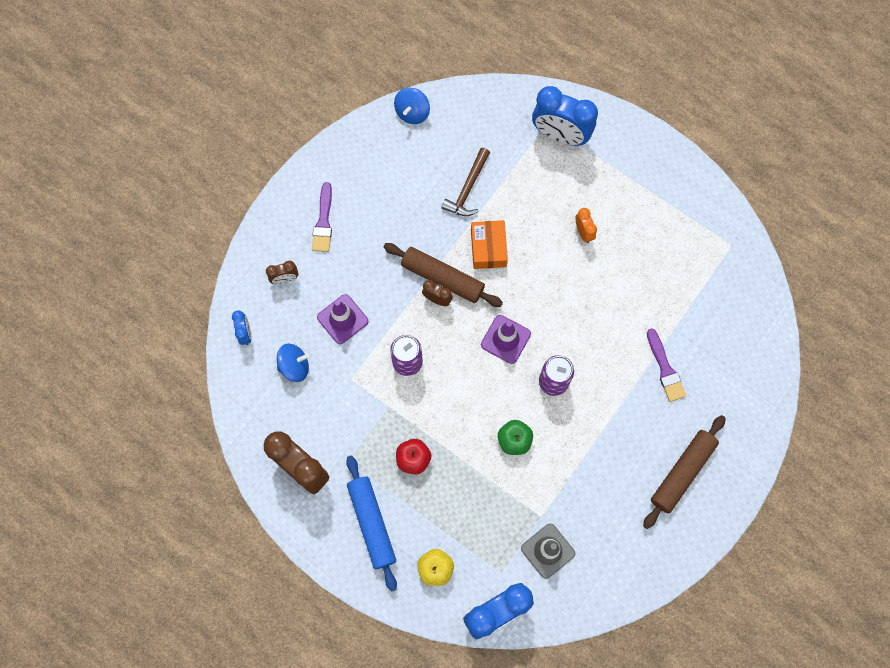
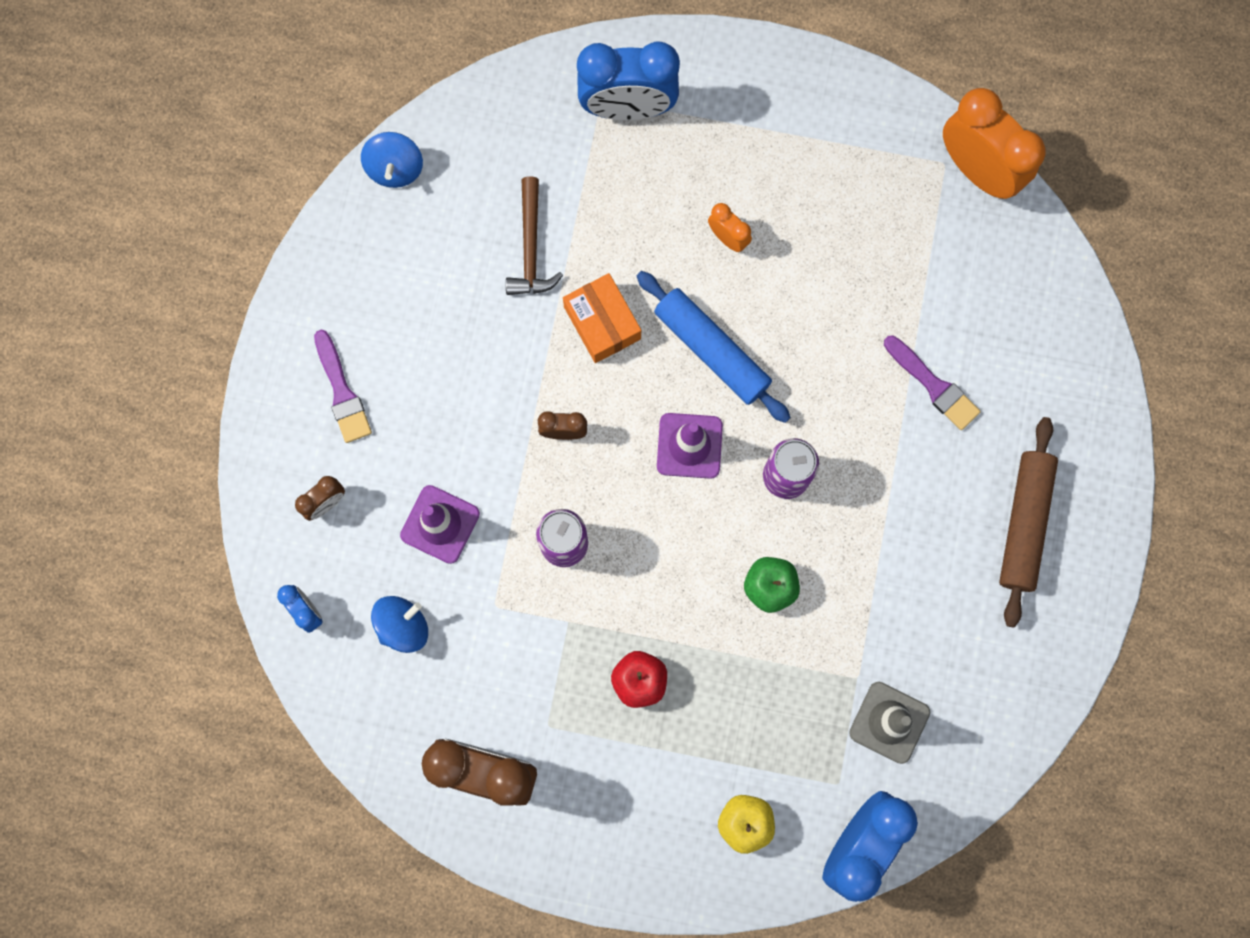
camera: 25 degrees left, 5 degrees up
blue rolling pin [346,455,397,592] -> blue rolling pin moved to [637,271,791,423]
brown rolling pin [384,243,503,307] -> none
none -> orange clock [943,88,1045,199]

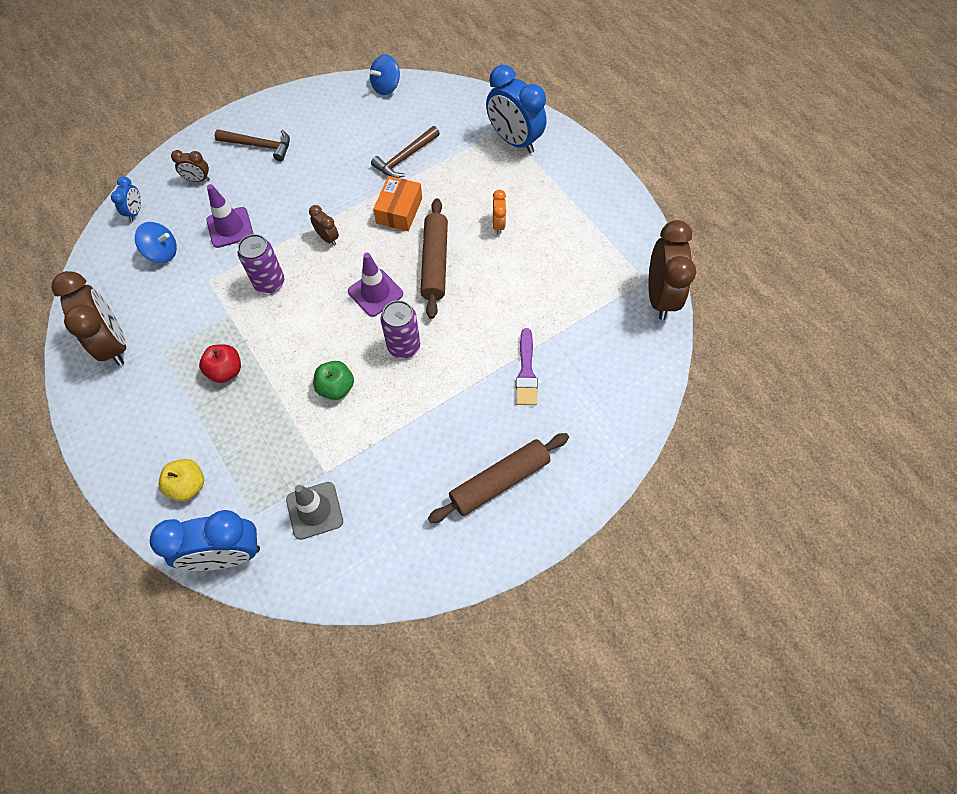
camera: 45 degrees right, 15 degrees down
purple brush [314,330,372,443] -> brown hammer [215,130,290,161]
blue rolling pin [637,271,791,423] -> brown rolling pin [420,198,448,319]
orange clock [943,88,1045,199] -> brown clock [648,220,696,320]

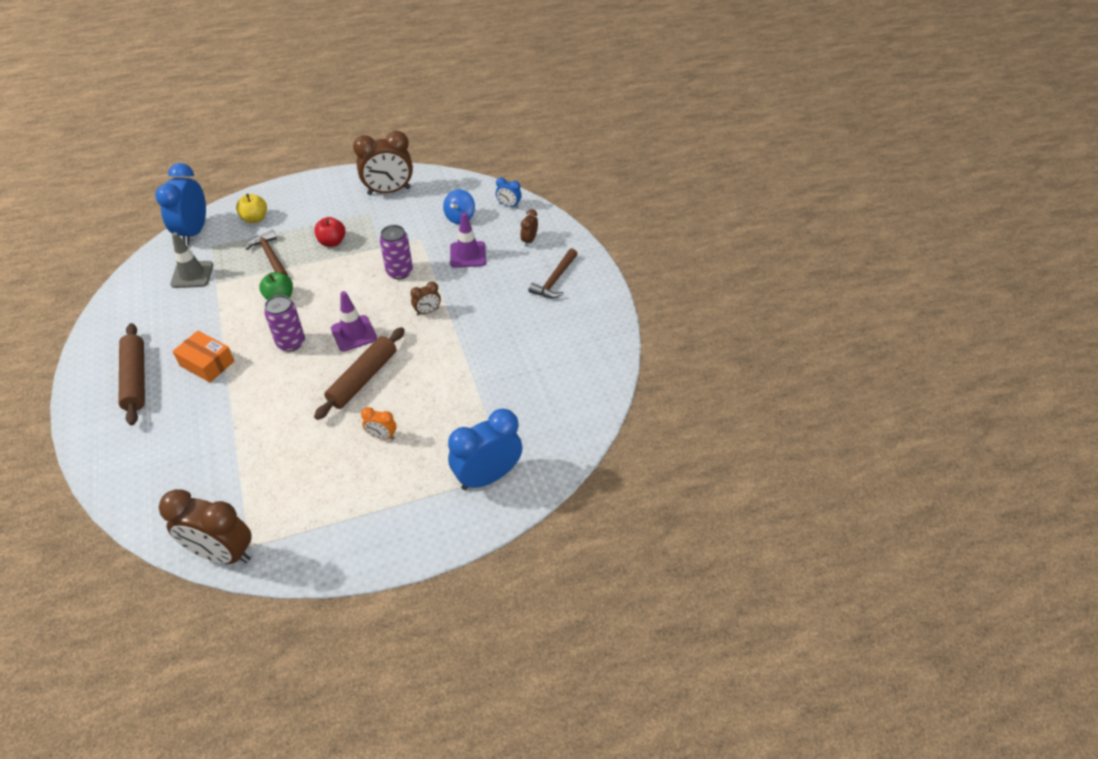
camera: 105 degrees right, 15 degrees down
blue spinning top [370,54,400,95] -> none
brown hammer [371,126,440,178] -> brown hammer moved to [246,230,288,276]
orange box [373,176,422,231] -> orange box moved to [173,331,234,383]
brown rolling pin [420,198,448,319] -> brown rolling pin turned 75 degrees counterclockwise [314,327,405,420]
purple brush [516,328,538,405] -> none

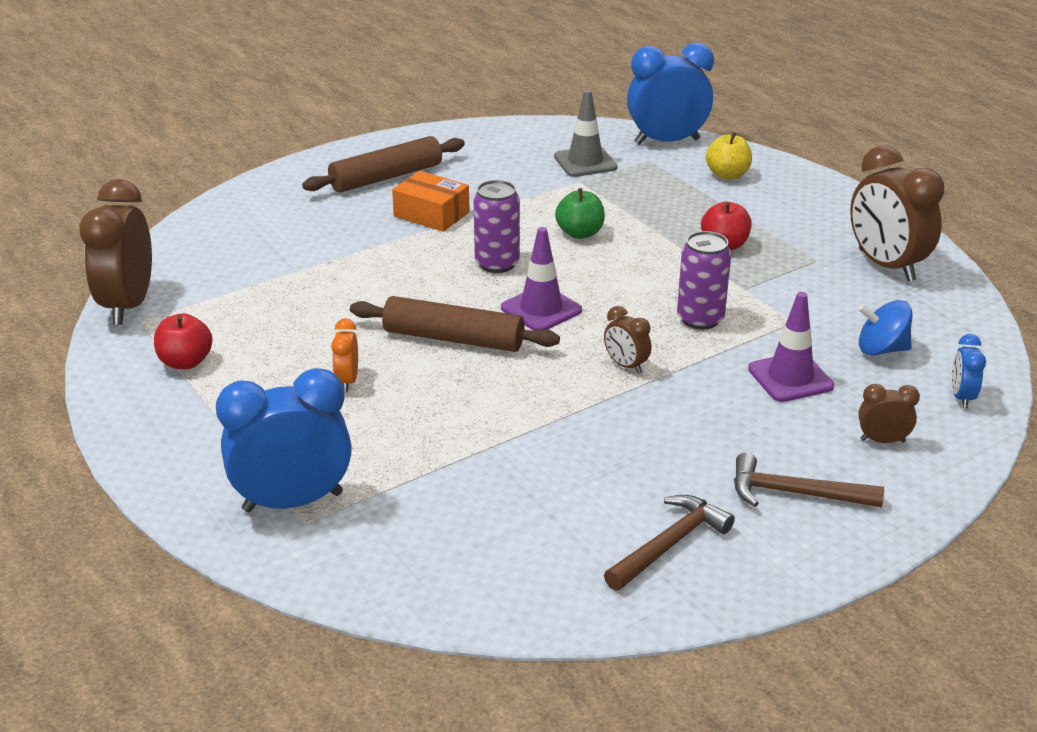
camera: 75 degrees right, 15 degrees down
orange box [173,331,234,383] -> orange box turned 75 degrees counterclockwise [392,171,470,232]
brown hammer [246,230,288,276] -> brown hammer moved to [604,495,735,591]
blue clock [448,409,523,490] -> blue clock turned 60 degrees counterclockwise [216,368,352,512]
none -> red apple [154,313,213,369]

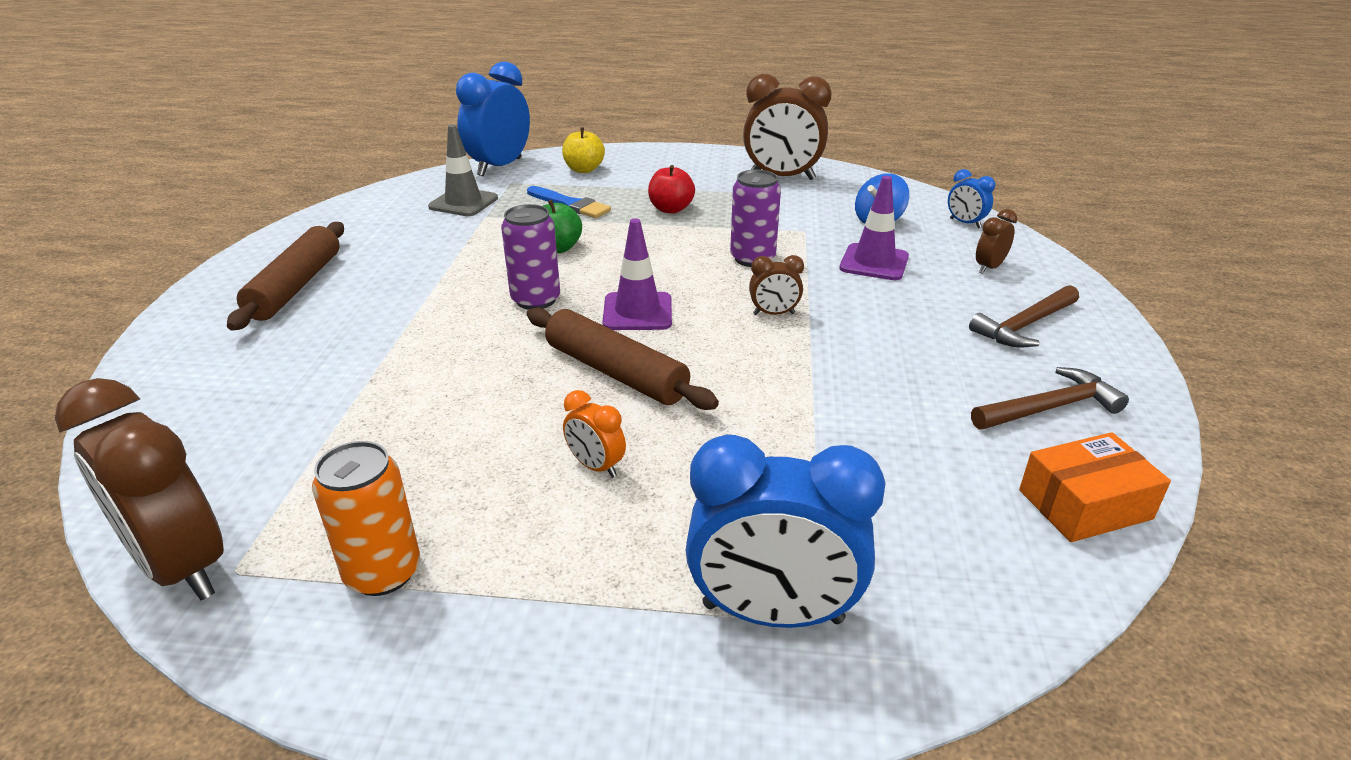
camera: 50 degrees left, 0 degrees up
red apple [154,313,213,369] -> orange can [312,441,420,596]
blue clock [216,368,352,512] -> blue clock turned 105 degrees counterclockwise [686,434,886,628]
brown rolling pin [350,296,560,352] -> brown rolling pin turned 75 degrees clockwise [527,307,719,410]
orange box [392,171,470,232] -> orange box moved to [1019,432,1171,542]
brown hammer [604,495,735,591] -> brown hammer turned 75 degrees clockwise [971,367,1129,429]
none -> blue brush [527,186,611,218]

